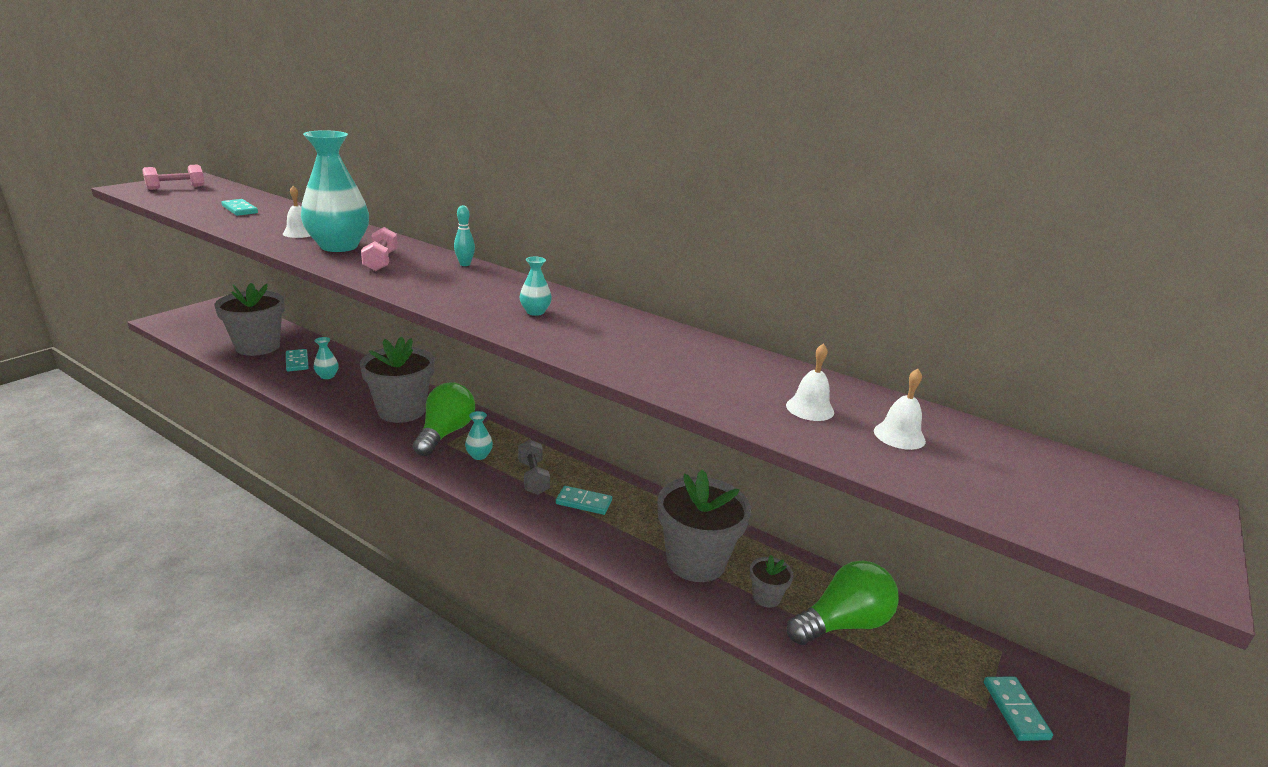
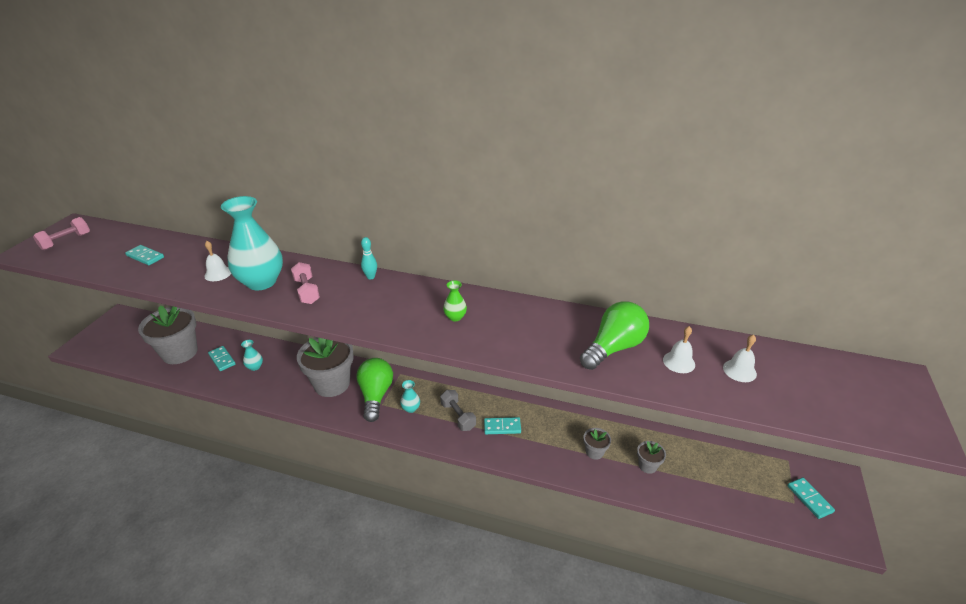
camera: 15 degrees left, 10 degrees up
turquoise vase [520,257,552,316] -> green vase [443,280,467,321]
grey flower pot [658,469,751,582] -> grey flower pot [583,428,611,460], size x0.45
green light bulb [787,561,899,645] -> green light bulb moved to [580,301,649,370]

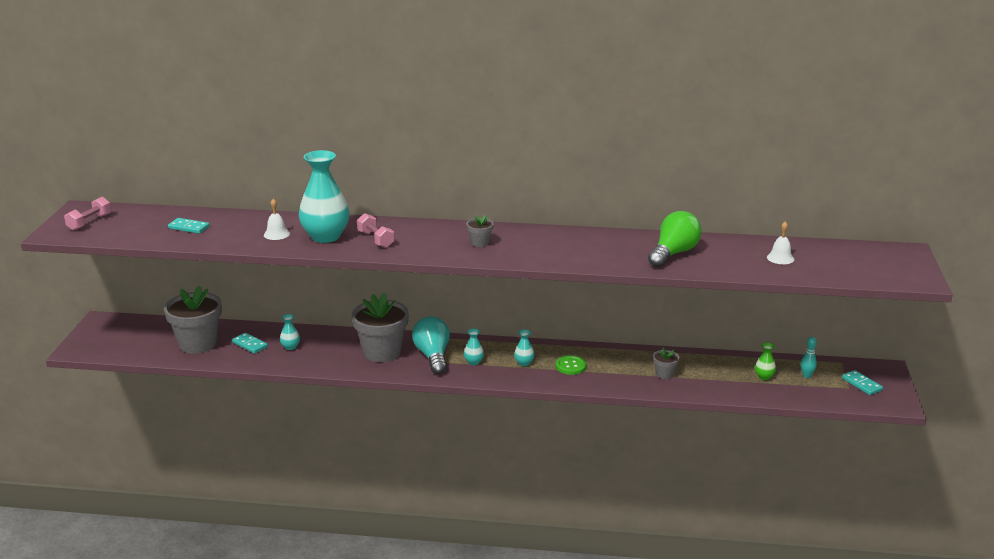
camera: 10 degrees left, 10 degrees down
green light bulb [356,358,393,422] -> turquoise light bulb [412,316,450,374]
turquoise bowling pin [361,237,377,279] -> turquoise bowling pin moved to [801,337,817,378]
grey dumbbell [440,390,476,431] -> turquoise vase [514,329,535,366]
green vase [443,280,467,321] -> green vase moved to [755,343,776,380]
turquoise domino [484,417,521,434] -> green button [556,355,586,375]
grey flower pot [637,441,666,474] -> grey flower pot moved to [467,215,494,247]
white bell [663,326,695,373] -> none

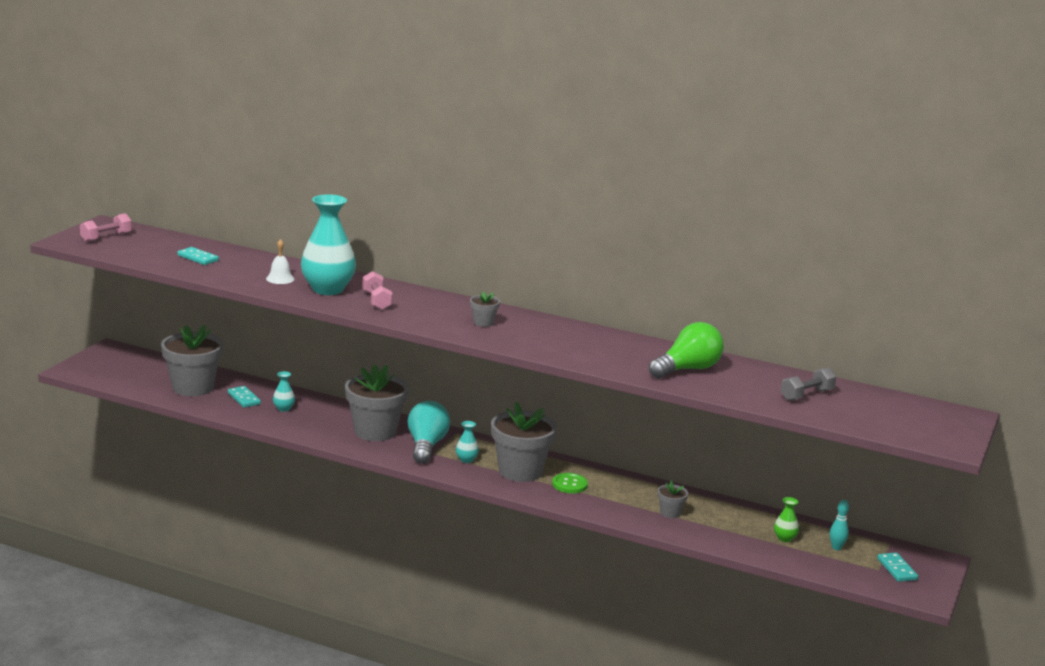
camera: 15 degrees right, 5 degrees down
turquoise vase [514,329,535,366] -> grey flower pot [491,402,557,482]
white bell [767,221,794,264] -> grey dumbbell [781,367,836,401]

